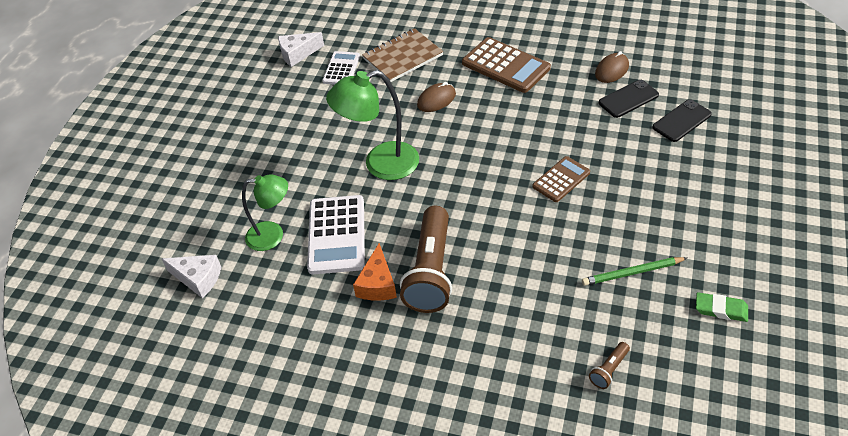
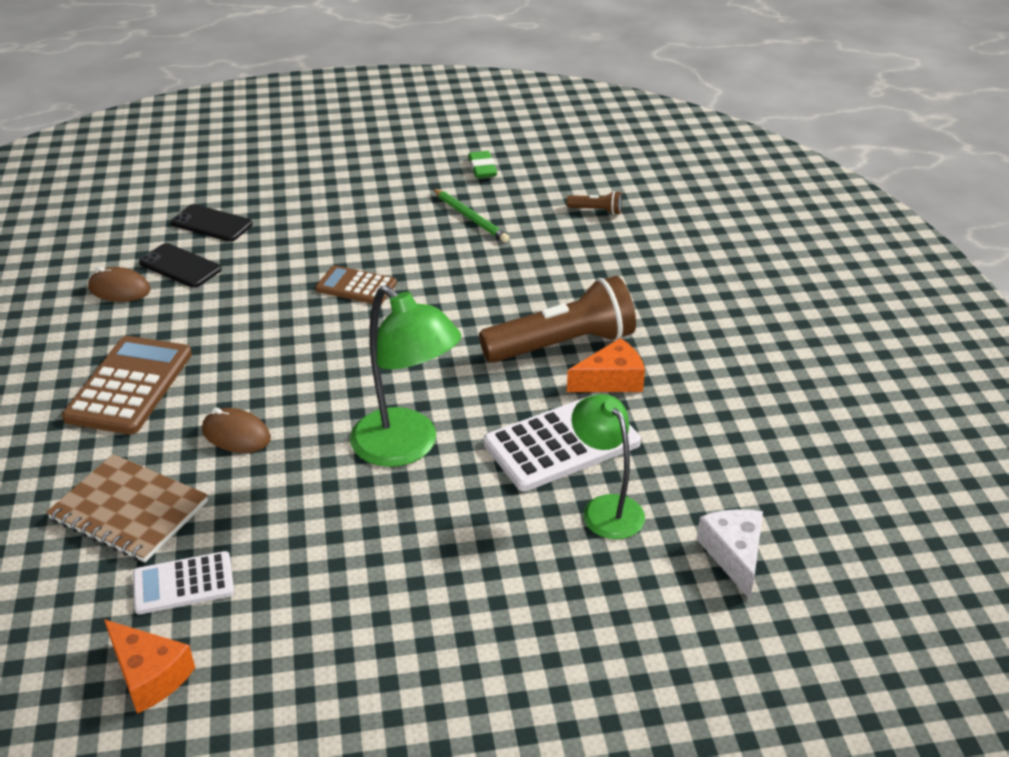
camera: 120 degrees left, 10 degrees down
white cheese [278,32,324,67] -> orange cheese [104,620,195,714]

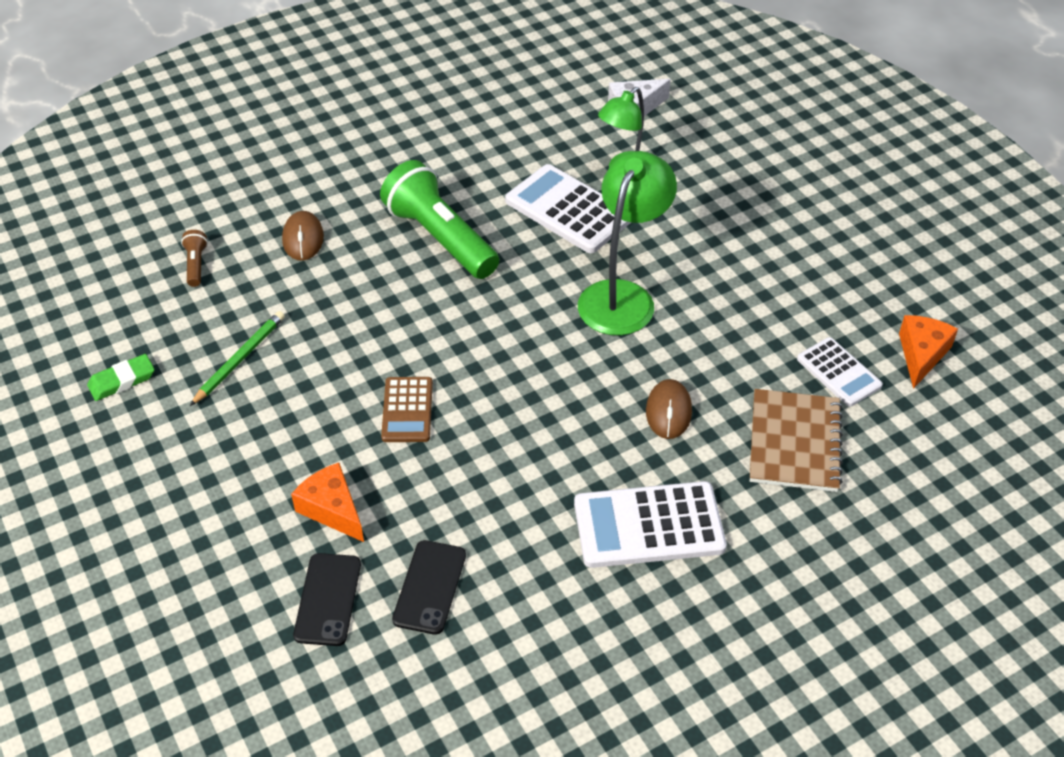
camera: 110 degrees left, 10 degrees up
brown calculator [62,336,192,435] -> white calculator [574,481,727,568]
brown mouse [88,267,151,302] -> brown mouse moved to [282,211,324,261]
brown flashlight [479,276,636,363] -> green flashlight [380,160,499,279]
orange cheese [567,338,645,392] -> orange cheese moved to [291,463,364,542]

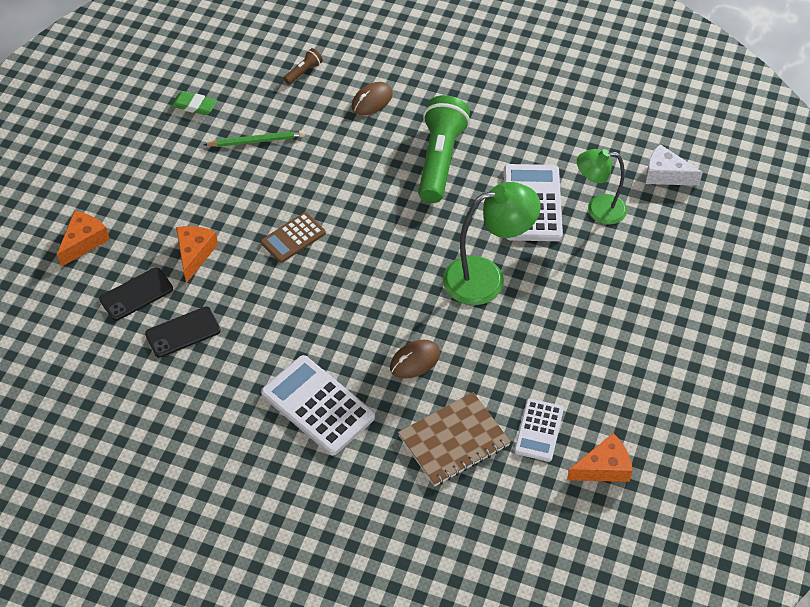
camera: 50 degrees right, 5 degrees up
none -> orange cheese [57,211,110,267]

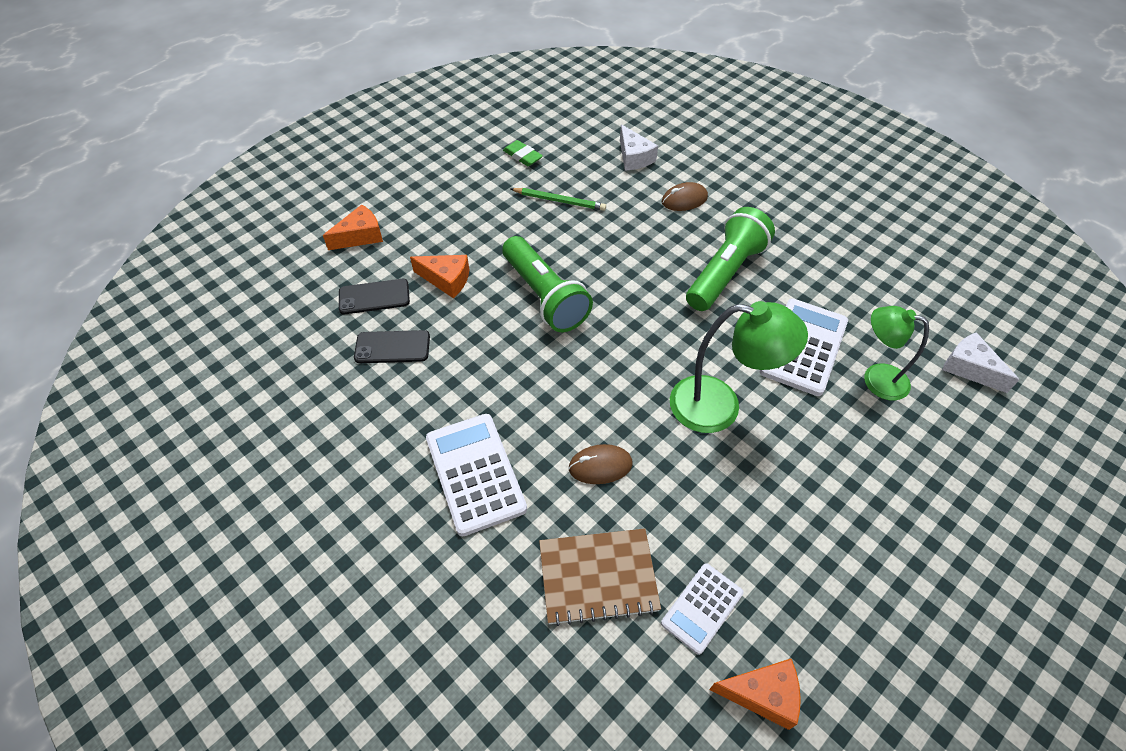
camera: 25 degrees right, 0 degrees up
orange cheese [176,226,218,283] -> orange cheese turned 75 degrees clockwise [410,255,469,298]
brown calculator [261,212,326,263] -> green flashlight [502,236,593,332]
brown flashlight [283,48,323,84] -> white cheese [620,124,658,171]

